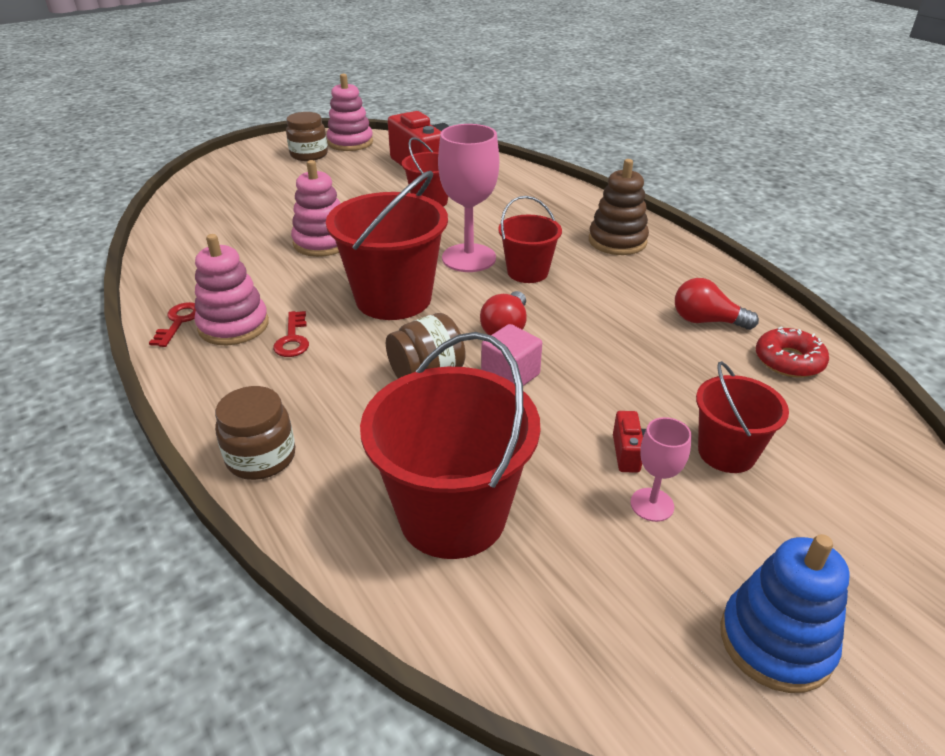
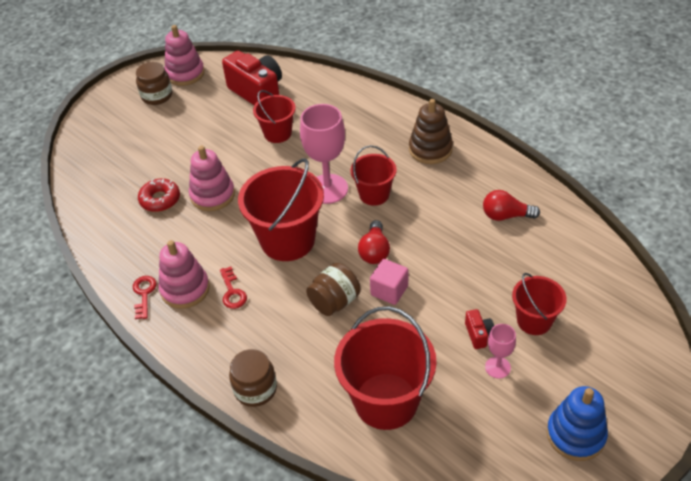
camera: 10 degrees left, 10 degrees up
red donut [756,326,829,378] -> red donut moved to [138,179,180,212]

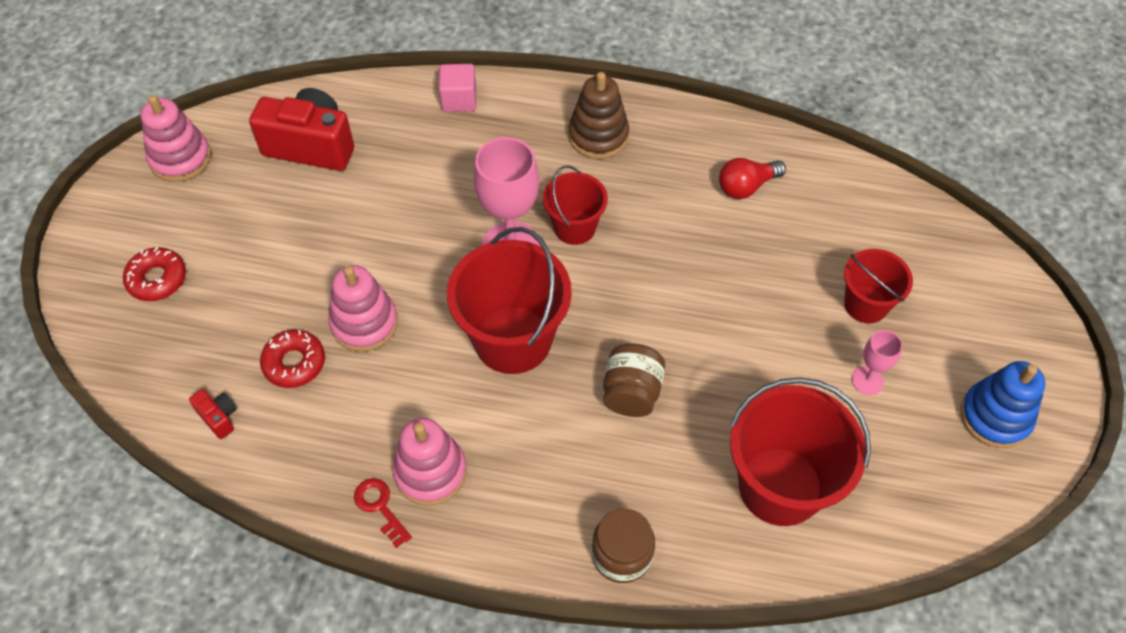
camera: 35 degrees left, 10 degrees up
brown jar [136,62,172,105] -> none
red key [220,267,247,309] -> none
red bucket [253,90,296,143] -> none
red light bulb [358,220,390,264] -> none
pink cube [370,259,408,305] -> pink cube moved to [439,64,476,112]
red camera [465,309,494,349] -> red camera moved to [189,389,237,439]
none -> red donut [123,247,186,301]

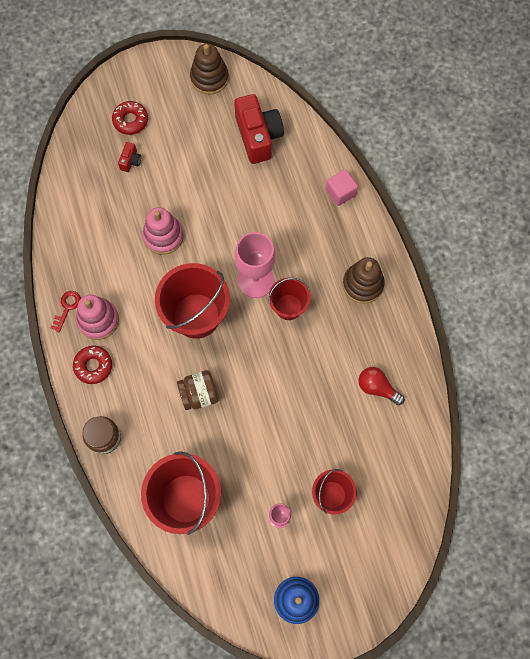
camera: 60 degrees right, 15 degrees up
pink stacking toy [141,95,211,182] -> brown stacking toy [190,44,229,95]
red camera [189,389,237,439] -> red camera moved to [118,142,141,172]
red donut [260,329,325,388] -> red donut moved to [73,346,112,384]

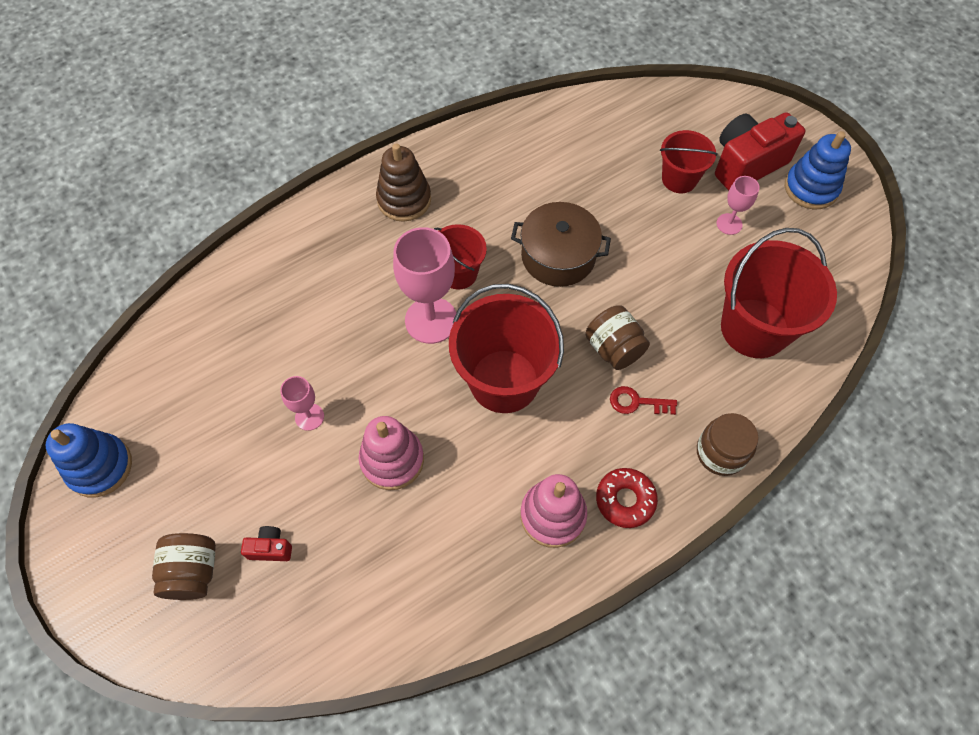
camera: 105 degrees left, 10 degrees down
red key [50,291,81,332] -> red key moved to [610,386,677,415]
red donut [112,101,148,135] -> brown jar [152,533,216,600]
brown stacking toy [190,44,229,95] -> blue stacking toy [45,423,132,498]
red camera [234,94,284,164] -> red camera moved to [715,112,805,191]
pink cube [326,169,358,206] -> none
red light bulb [358,367,404,405] -> none
none -> pink goblet [280,376,324,431]
none -> brown pot [511,202,611,287]

